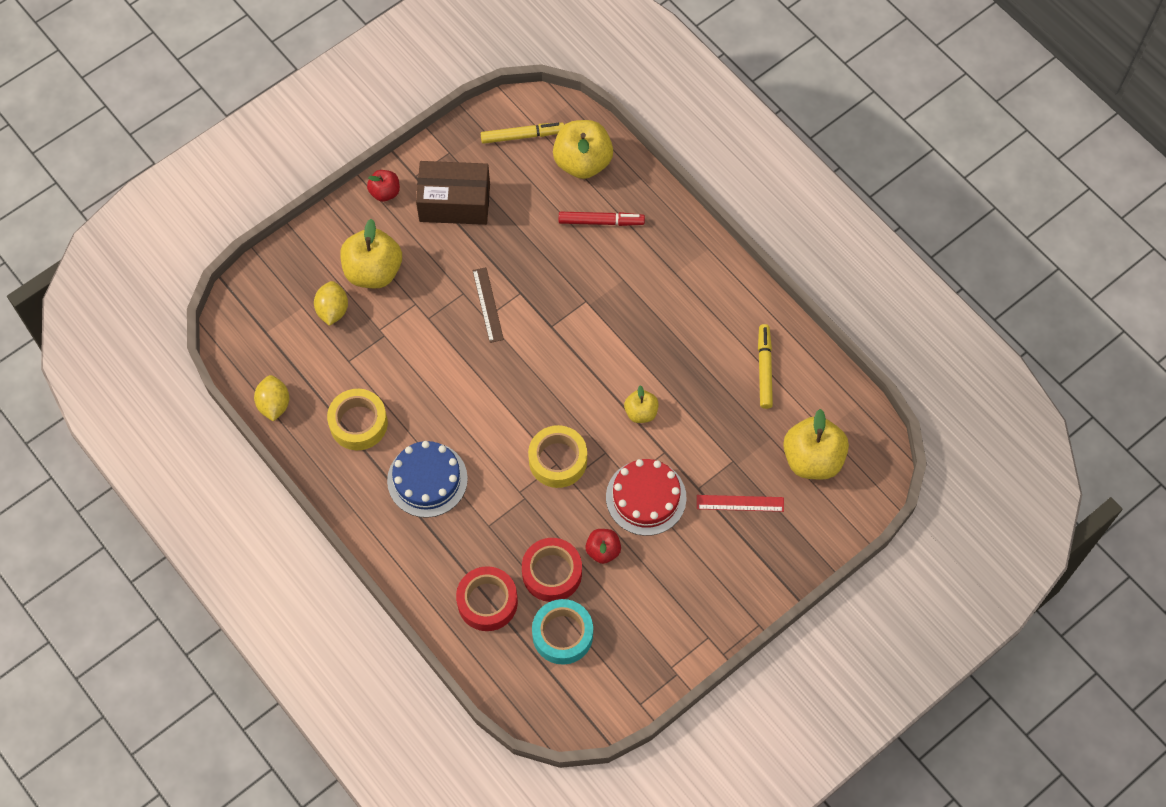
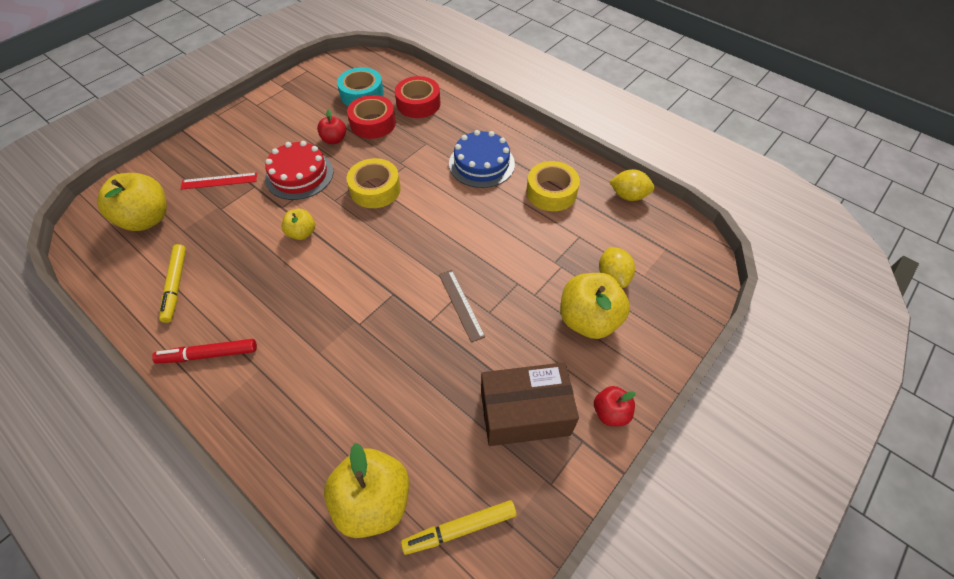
camera: 170 degrees right, 10 degrees down
yellow lemon [254,375,289,421] -> yellow lemon turned 60 degrees counterclockwise [609,169,655,201]
red marker [559,212,645,226] -> red marker moved to [152,339,257,364]

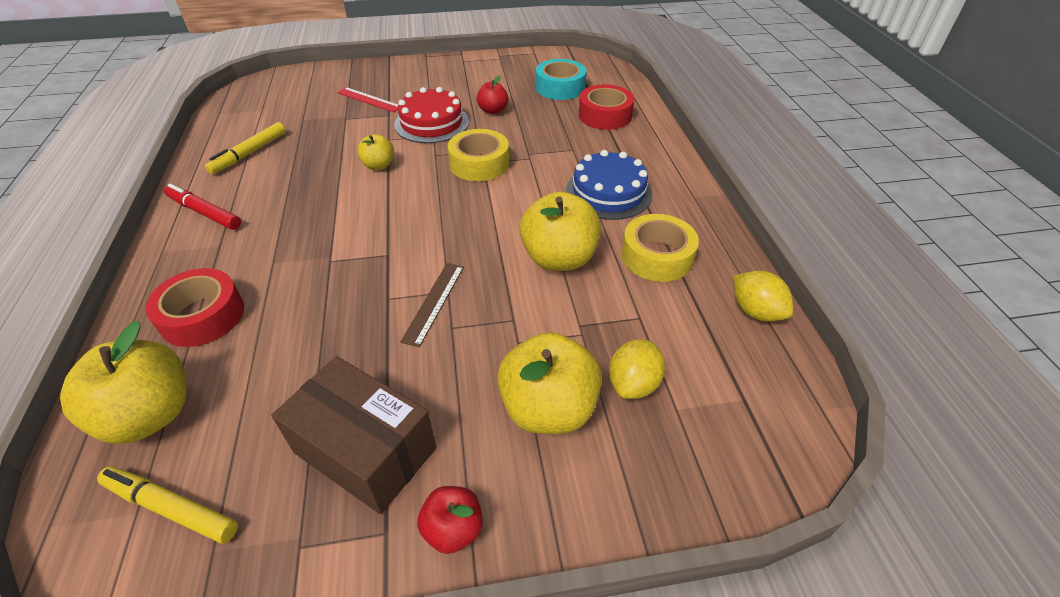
camera: 40 degrees right, 10 degrees down
yellow apple [97,173,167,231] -> yellow apple moved to [519,191,601,271]
red tape [347,95,396,139] -> red tape moved to [145,268,244,347]

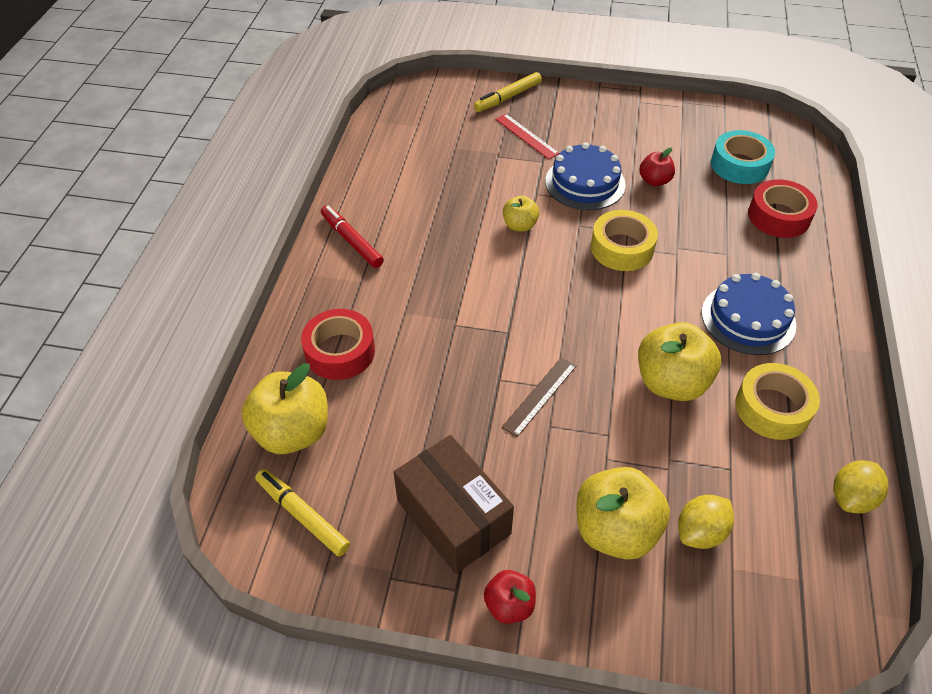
camera: 20 degrees right, 5 degrees up
yellow marker [205,122,286,174] -> yellow marker moved to [474,72,542,112]
red cake [394,87,469,143] -> blue cake [545,142,626,210]
yellow lemon [734,270,793,322] -> yellow lemon turned 60 degrees clockwise [833,460,889,514]

